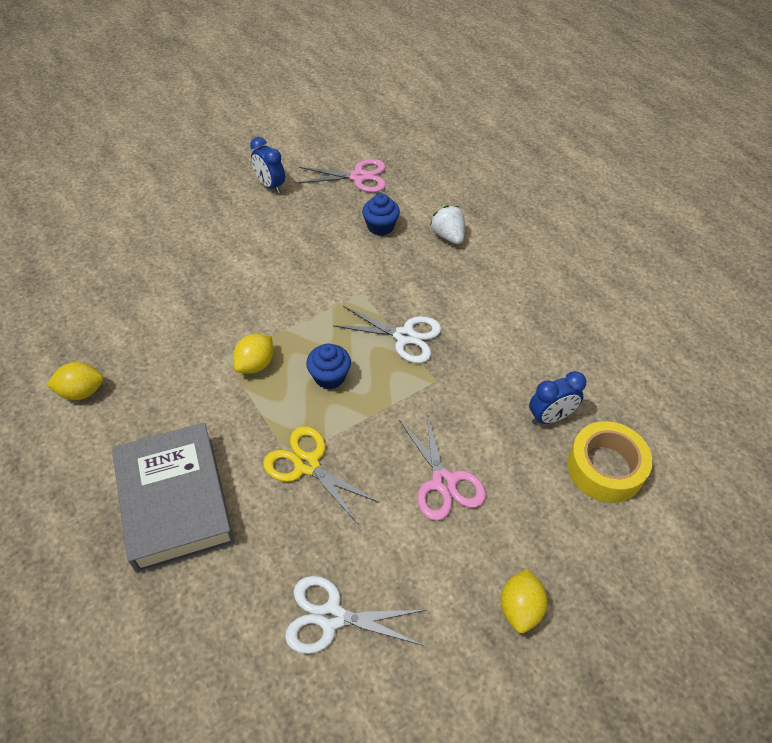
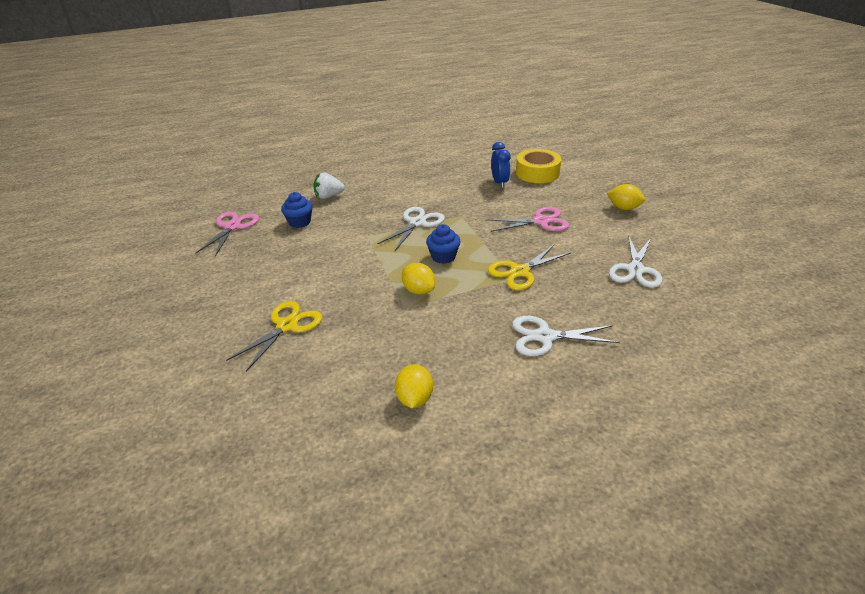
camera: 75 degrees left, 15 degrees down
grey book [112,423,235,573] -> white scissors [512,316,620,356]
blue clock [250,137,285,193] -> none
none -> yellow scissors [226,301,322,372]

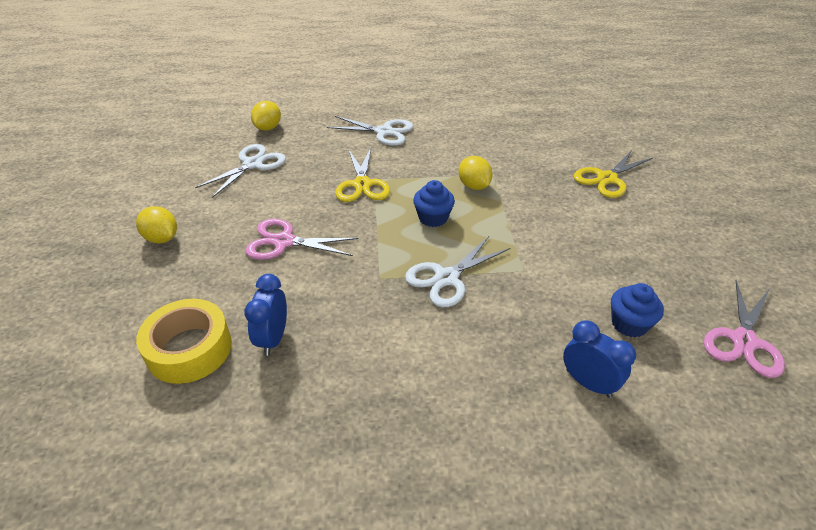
camera: 165 degrees left, 5 degrees up
white strawberry [314,173,345,199] -> blue clock [563,321,636,398]
yellow lemon [395,364,433,408] -> yellow lemon moved to [251,101,281,131]
yellow scissors [488,245,571,290] -> yellow scissors turned 105 degrees clockwise [335,148,390,202]

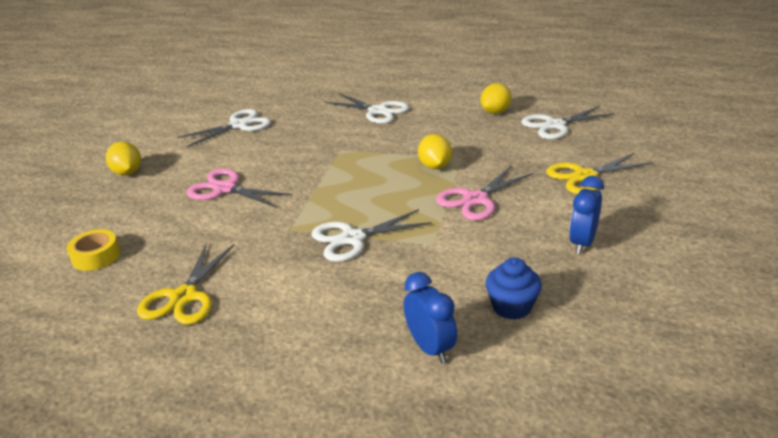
camera: 20 degrees right, 10 degrees down
yellow tape [136,299,232,384] -> yellow tape [67,229,120,271], size x0.62
blue clock [244,274,287,356] -> blue clock moved to [569,176,604,254]
yellow lemon [251,101,281,131] -> yellow lemon moved to [480,83,512,114]
yellow scissors [335,148,390,202] -> yellow scissors moved to [137,242,235,325]
blue cupcake [413,180,455,227] -> none
pink scissors [704,280,785,378] -> pink scissors moved to [436,165,533,220]
none -> white scissors [521,106,615,139]

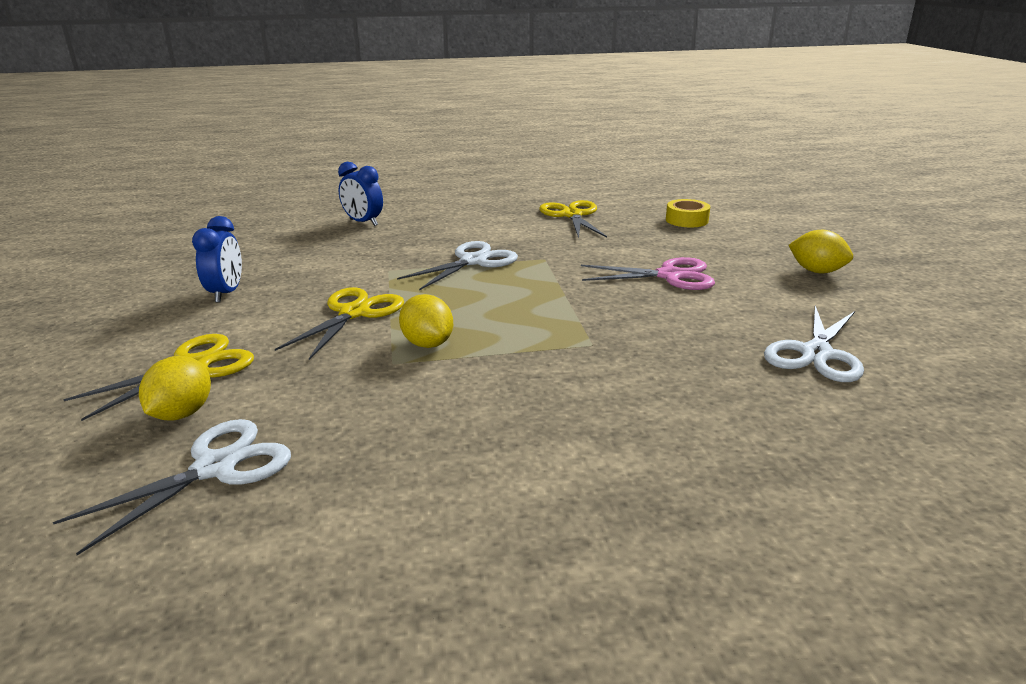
camera: 155 degrees right, 5 degrees down
white scissors [325,93,409,124] -> none
pink scissors [436,165,533,220] -> yellow scissors [275,287,404,360]
yellow lemon [480,83,512,114] -> yellow lemon moved to [139,356,211,420]
blue cupcake [485,257,542,320] -> none

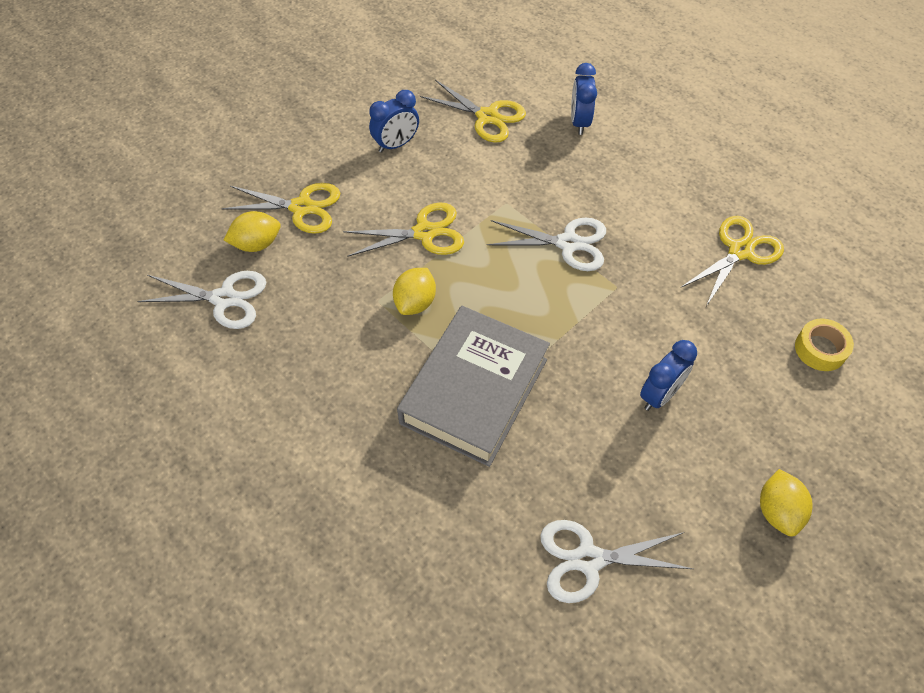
camera: 55 degrees right, 30 degrees up
pink scissors [581,257,715,290] -> blue clock [640,340,697,411]
none -> grey book [397,306,550,467]
none -> yellow scissors [420,80,526,143]

